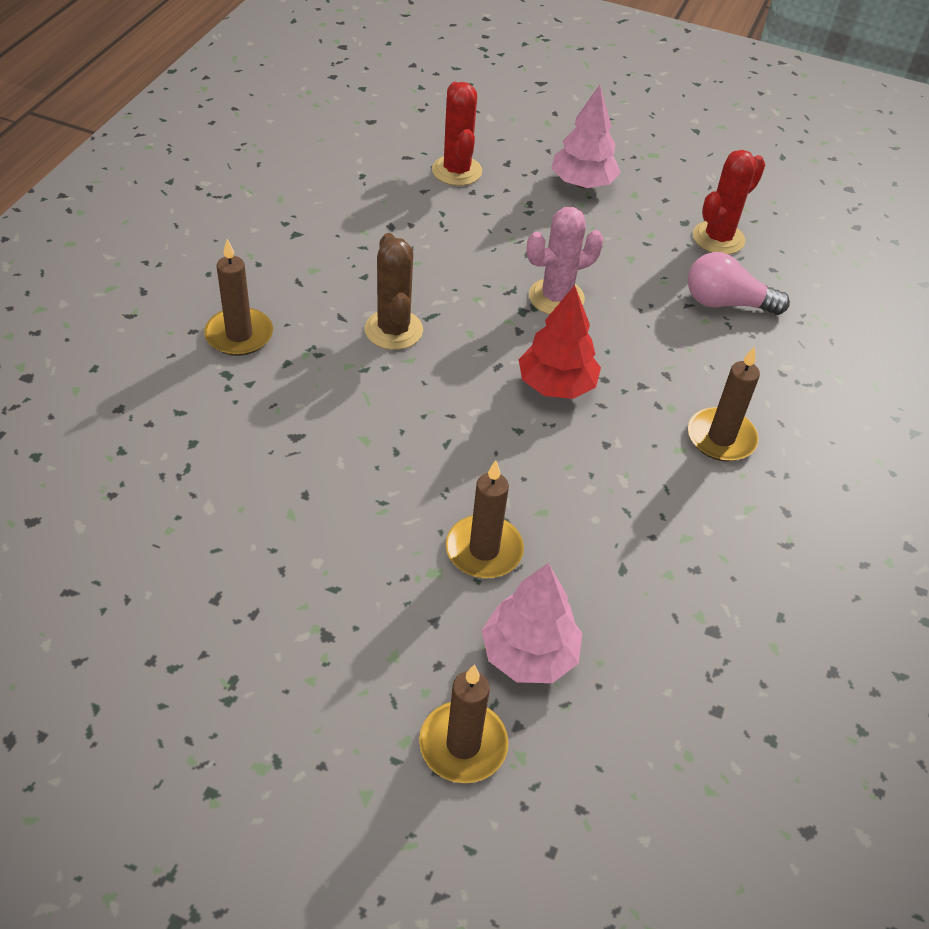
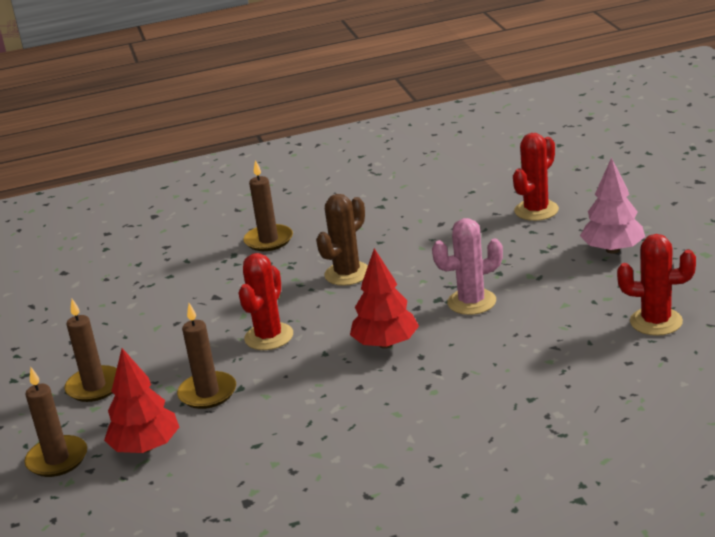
camera: 60 degrees right, 20 degrees down
pink tree [482,563,582,683] -> red tree [104,348,179,453]
pink cactus [526,207,604,315] -> pink cactus turned 45 degrees counterclockwise [432,218,503,315]
pink light bulb [688,252,790,315] -> none
brown candle [688,346,760,461] -> brown candle moved to [65,299,117,402]
none -> red cactus [239,253,293,350]

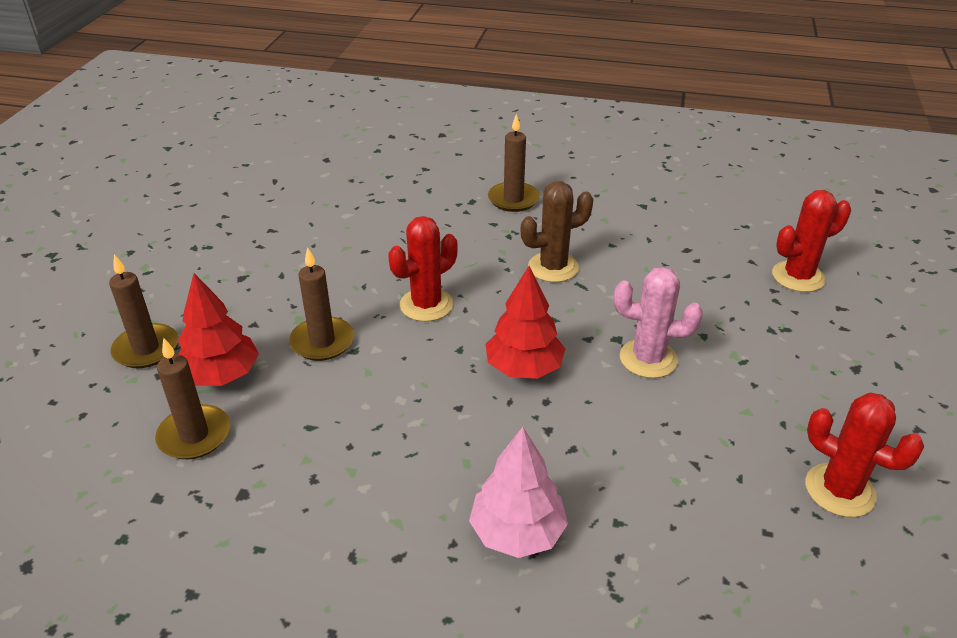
camera: 25 degrees right, 10 degrees up
brown candle [65,299,117,402] -> brown candle moved to [155,338,230,460]
pink tree [580,158,645,254] -> pink tree moved to [469,427,568,558]

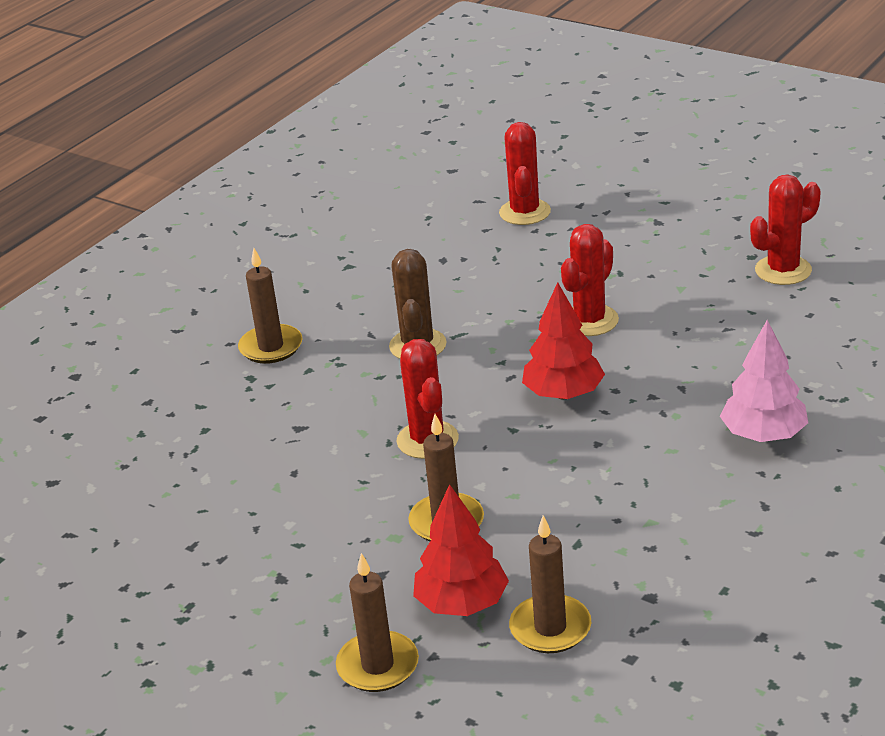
camera: 65 degrees left, 5 degrees down
pink cactus [614,267,702,378] -> red cactus [561,224,619,336]

